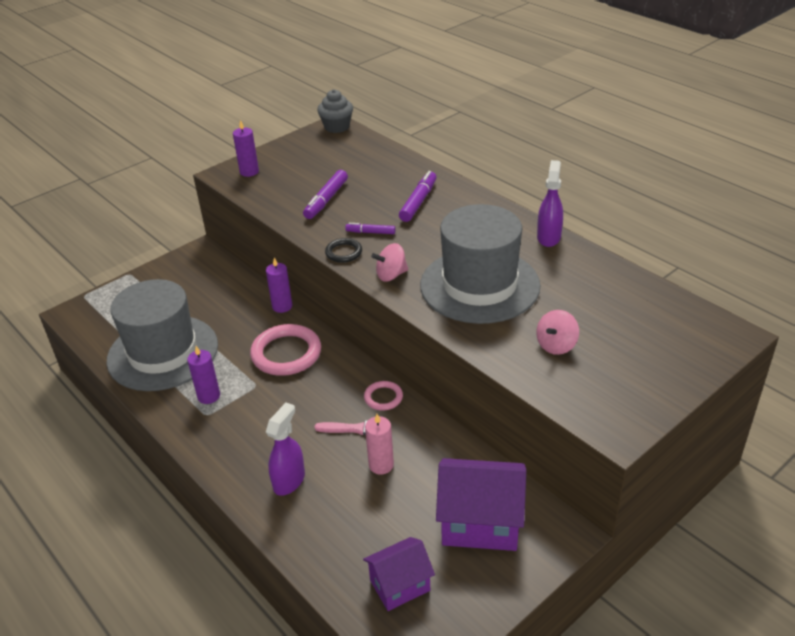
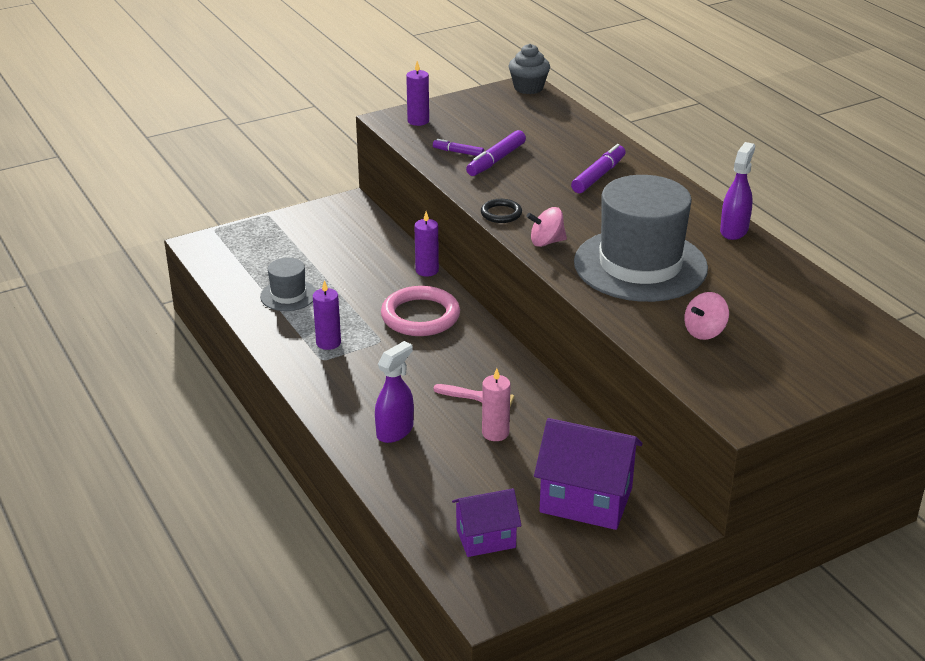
camera: 10 degrees right, 5 degrees down
grey hat [106,279,218,391] -> grey hat [260,258,316,311], size x0.46
purple marker [345,223,396,234] -> purple marker moved to [433,139,484,156]
pink ring [364,381,403,411] -> none

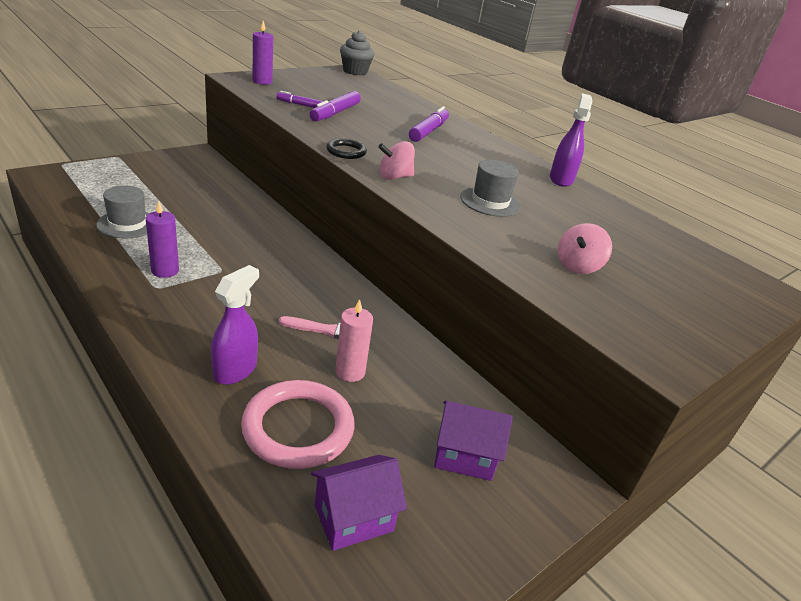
camera: 15 degrees left, 0 degrees up
pink ring [381,286,460,336] -> pink ring moved to [241,380,355,469]
purple candle [414,212,439,277] -> none
purple house [534,418,643,530] -> purple house [434,401,513,481], size x0.62
grey hat [574,175,708,302] -> grey hat [460,160,521,217], size x0.46

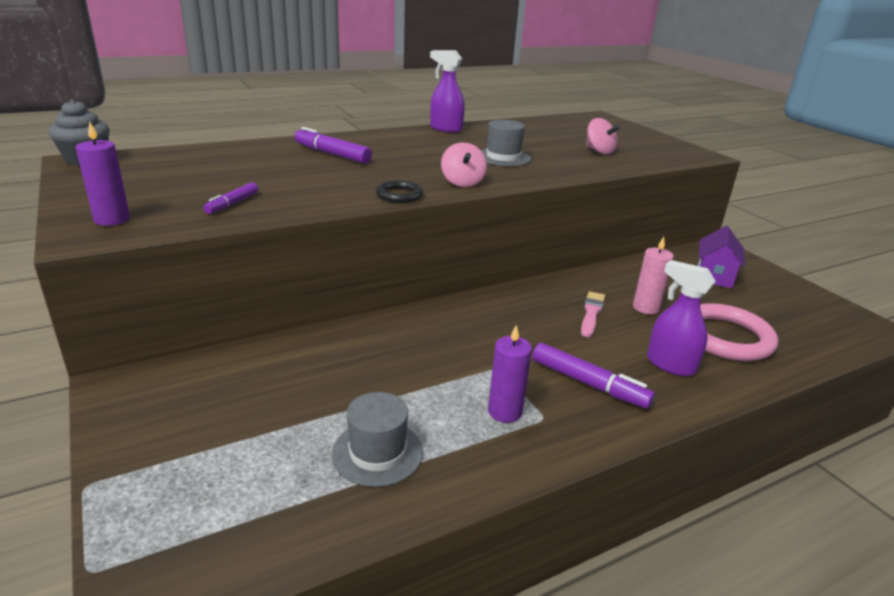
camera: 75 degrees left, 5 degrees down
purple marker [310,91,361,121] -> purple marker moved to [533,343,655,409]
purple house [311,455,407,551] -> none

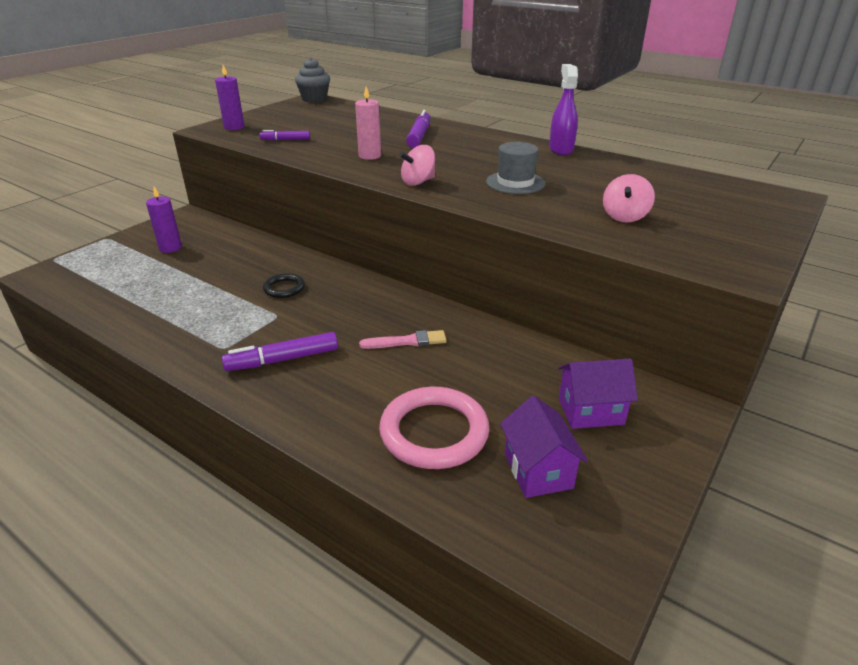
camera: 65 degrees right, 5 degrees up
grey hat [332,392,423,487] -> none
black ring [376,180,424,203] -> black ring moved to [263,273,305,298]
purple candle [488,325,532,423] -> purple candle moved to [146,187,182,253]
purple marker [533,343,655,409] -> purple marker turned 60 degrees clockwise [222,332,338,371]
pink candle [633,237,674,314] -> pink candle moved to [355,87,381,160]
purple spray bottle [647,260,716,376] -> none
none -> purple house [500,396,588,498]

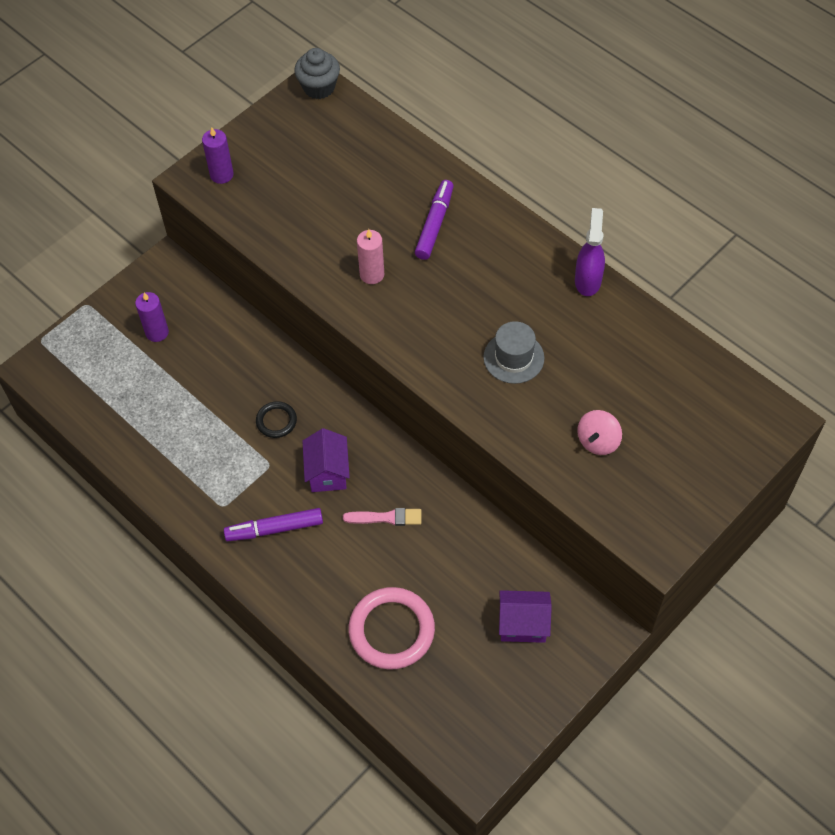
camera: 10 degrees right, 25 degrees up
purple marker [260,130,310,141] -> none
pink spinning top [399,145,435,186] -> none
purple house [500,396,588,498] -> purple house moved to [302,428,350,492]

